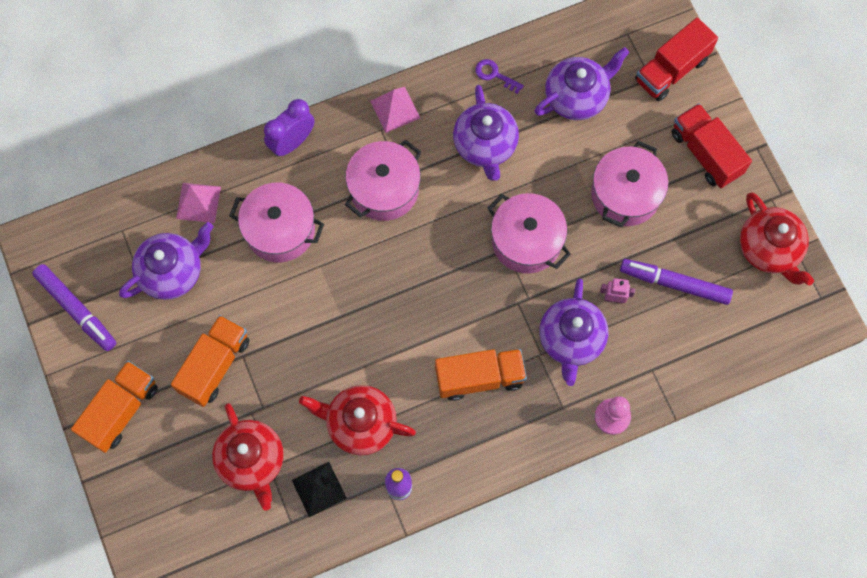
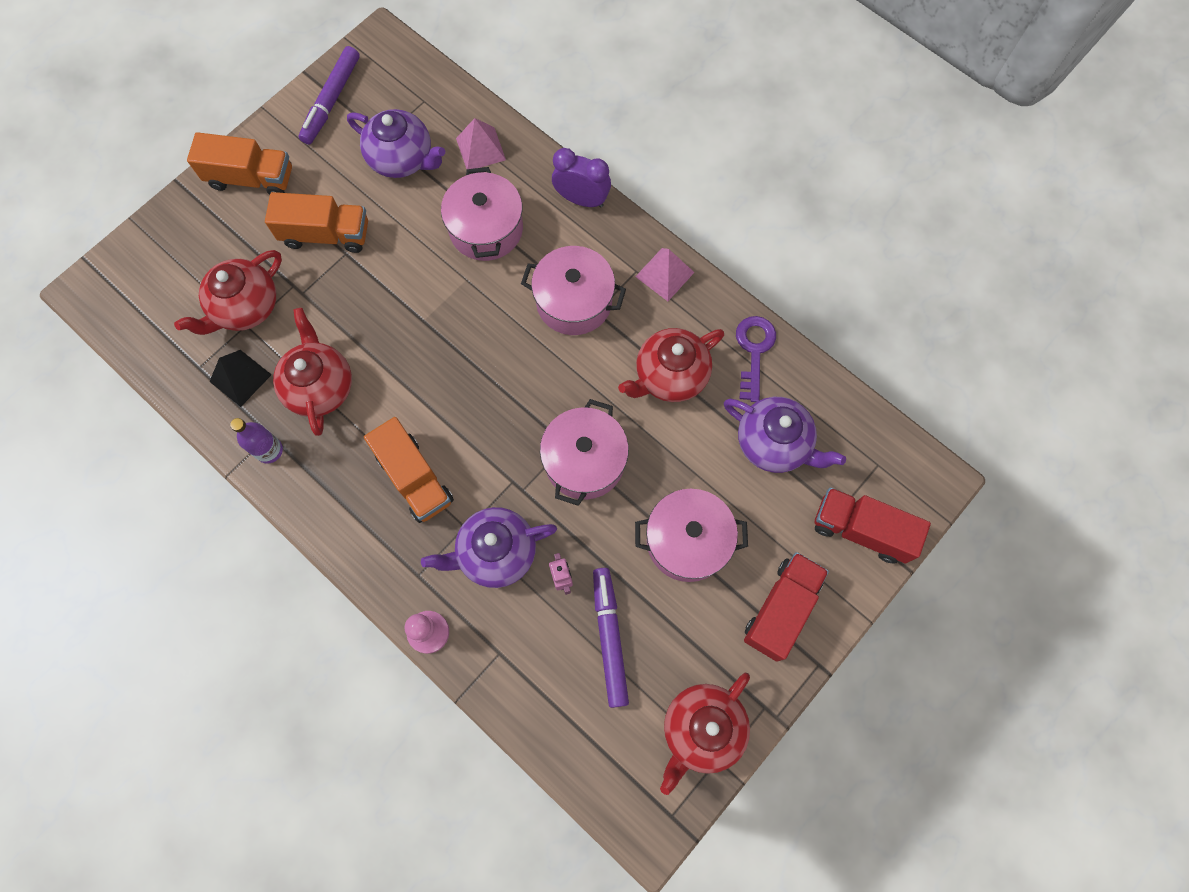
camera: 65 degrees right, 0 degrees up
purple teapot [453,85,519,181] -> red teapot [618,328,724,402]
purple key [475,59,524,94] -> purple key [736,316,776,402], size x1.53

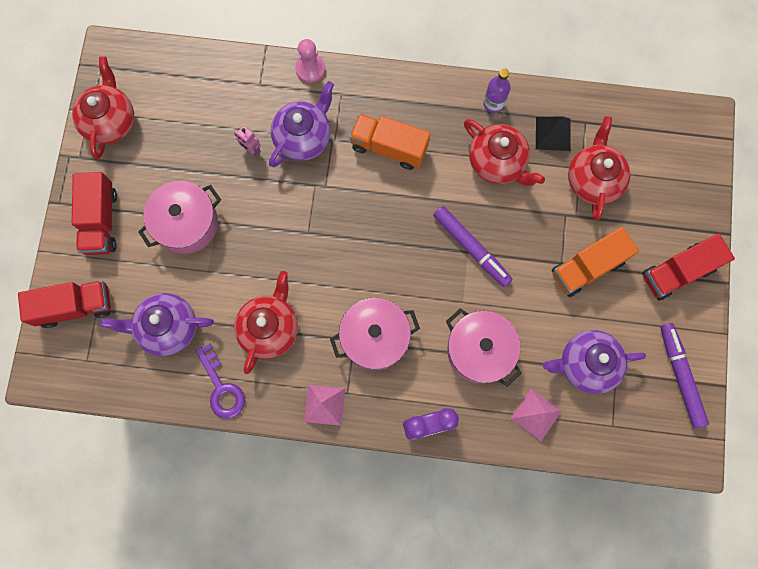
camera: 145 degrees right, 5 degrees up
orange truck [187,132,292,195] -> red truck [642,234,735,301]
pink pot [540,399,629,506] -> none
purple marker [593,568,629,708] -> purple marker moved to [433,206,512,287]

